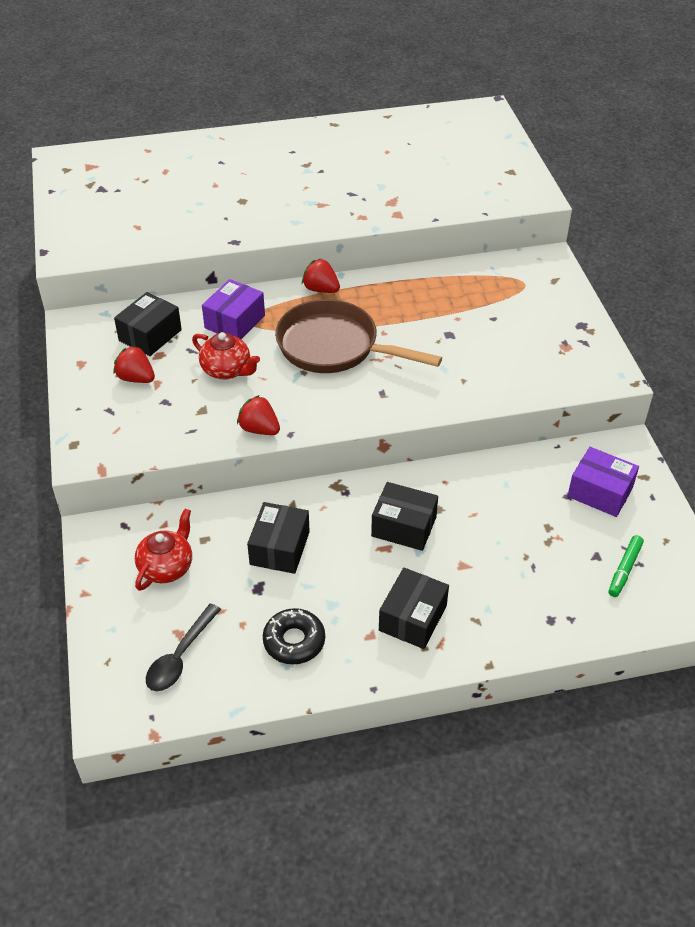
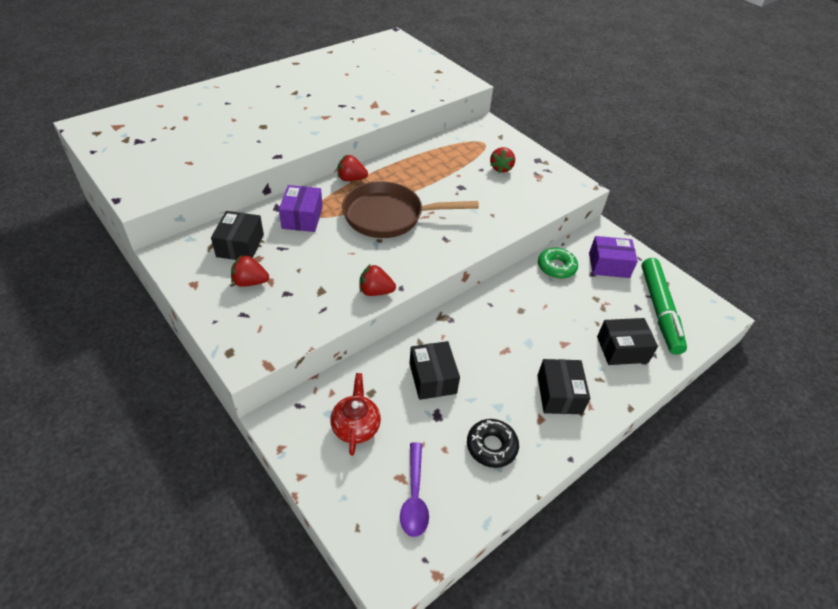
camera: 30 degrees left, 0 degrees up
black spoon [146,604,221,691] -> purple spoon [400,442,429,537]
red teapot [192,332,260,380] -> none
black box [371,482,438,551] -> black box moved to [597,318,658,365]
green marker [608,535,644,597] -> green marker [641,258,687,355], size x2.11
none -> red strawberry [490,147,515,173]
none -> green donut [538,247,578,279]

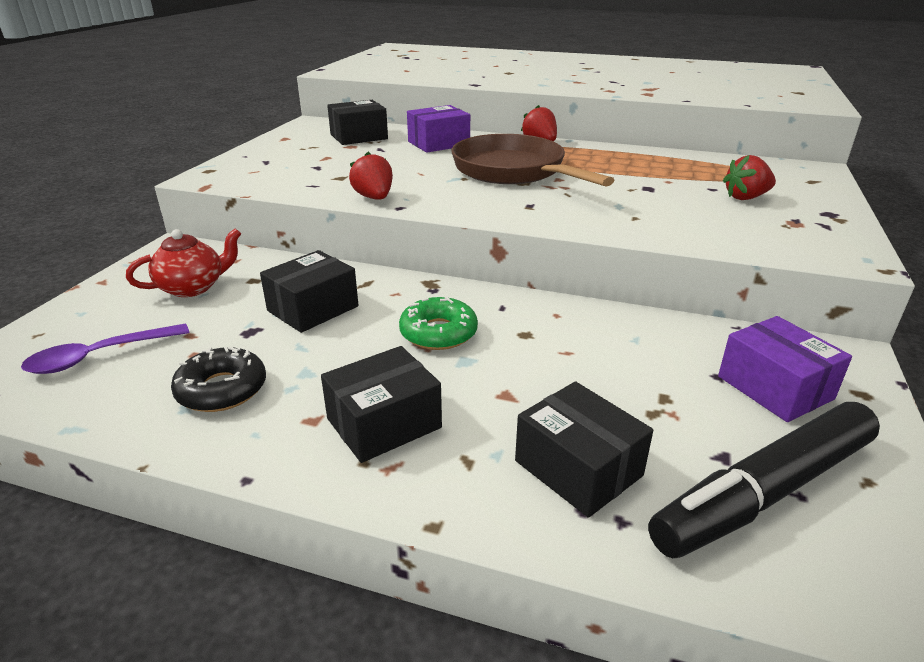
camera: 60 degrees right, 15 degrees down
red strawberry [231,255,269,287] -> none
green donut [538,247,578,279] -> green donut moved to [399,297,478,350]
green marker [641,258,687,355] -> black marker [648,402,880,558]

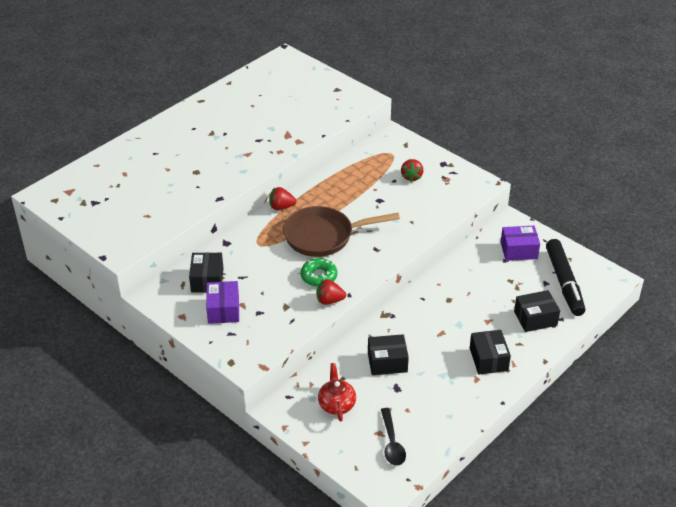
camera: 65 degrees left, 10 degrees up
purple spoon [21,323,189,374] -> black spoon [381,408,406,466]
black donut [171,347,266,412] -> none
black box [260,250,359,333] -> black box turned 75 degrees counterclockwise [368,334,409,375]
green donut [399,297,478,350] -> green donut moved to [301,258,337,287]
purple box [407,105,470,153] -> purple box moved to [206,281,239,324]

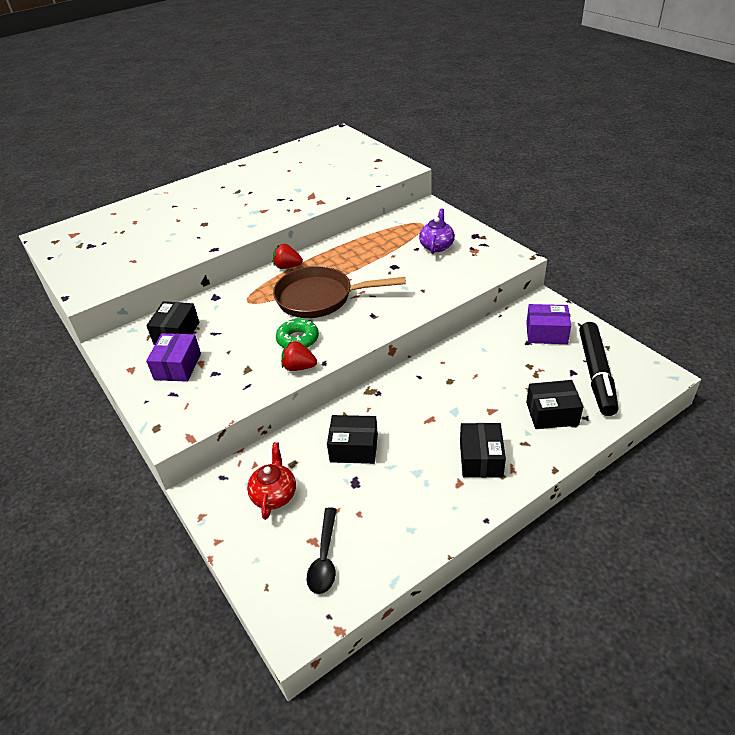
camera: 15 degrees right, 0 degrees up
red strawberry [401,159,423,182] -> purple teapot [419,208,455,254]

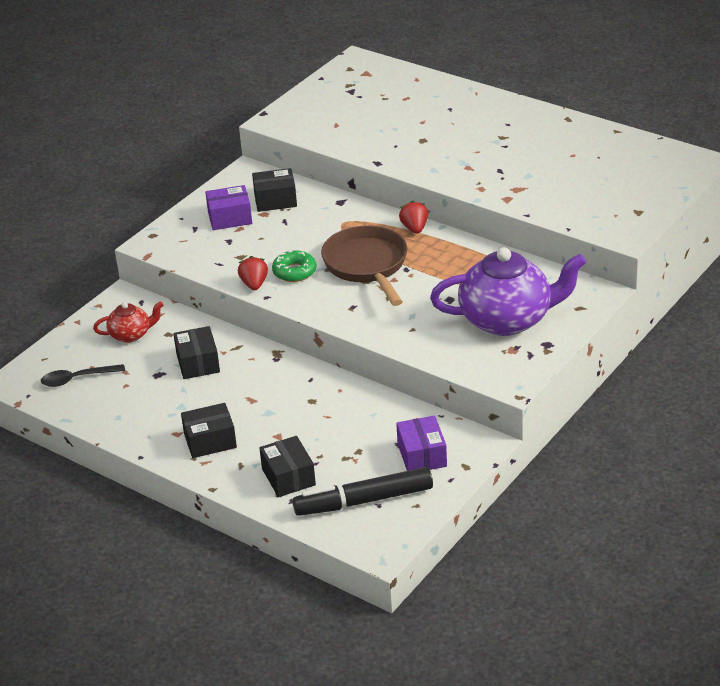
camera: 70 degrees right, 5 degrees down
purple teapot [419,208,455,254] -> purple teapot [430,247,586,336], size x2.05

